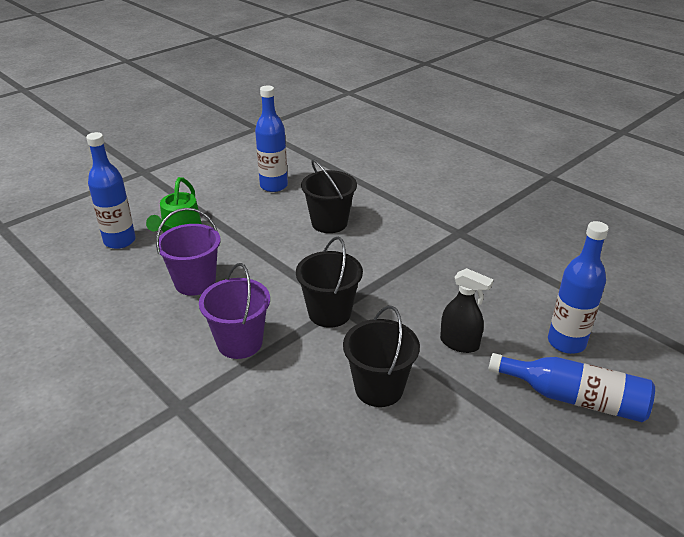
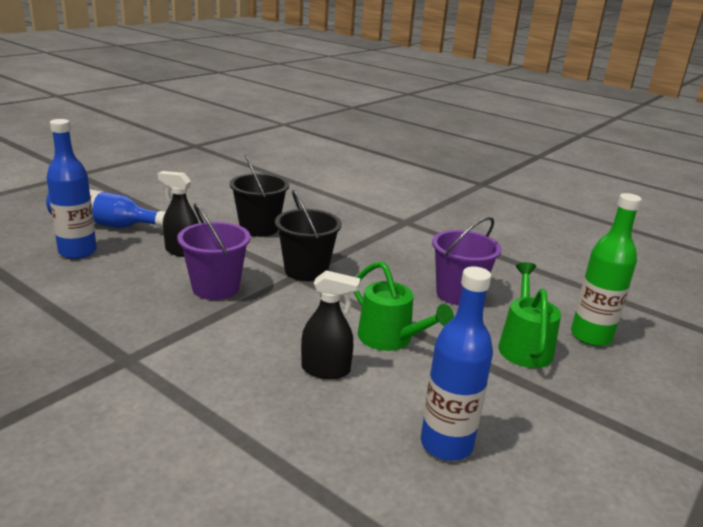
camera: 170 degrees right, 10 degrees down
blue bottle [86,132,136,249] -> green bottle [571,193,642,346]
purple bucket [199,263,270,359] -> purple bucket moved to [177,203,251,300]
black bucket [301,159,357,233] -> black spray bottle [301,270,360,379]
none -> green watering can [354,261,454,351]

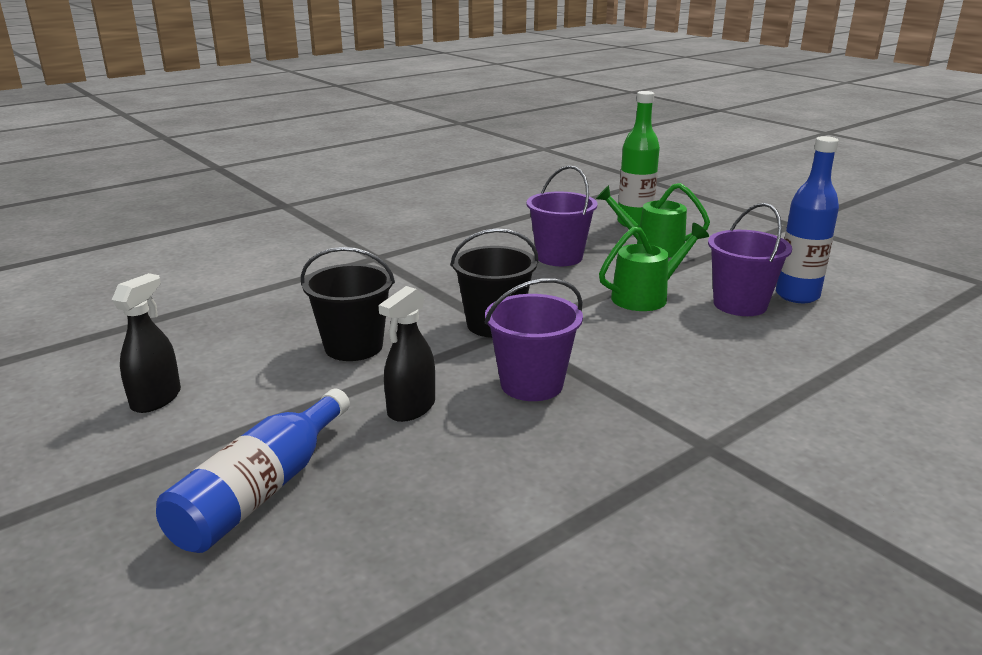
camera: 75 degrees left, 0 degrees up
blue bottle [47,119,97,259] -> none
black spray bottle [301,270,360,379] -> black spray bottle moved to [112,273,181,413]
none -> purple bucket [708,203,792,316]

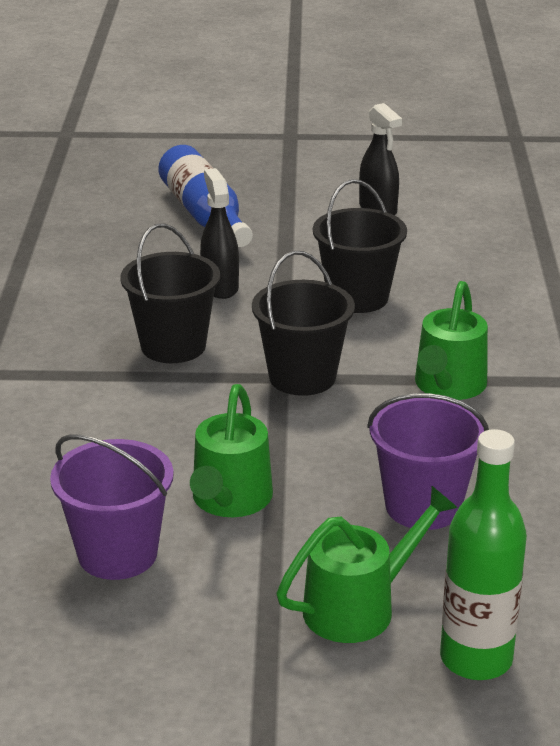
camera: 130 degrees right, 5 degrees up
purple bucket [485,278,583,401] -> black bucket [120,224,220,363]
blue bottle [776,136,839,303] -> none
none -> green watering can [415,281,488,400]

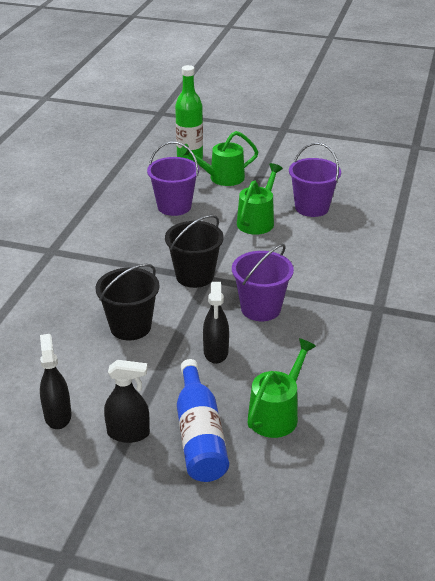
camera: 165 degrees left, 5 degrees up
black bucket [120,224,220,363] -> purple bucket [232,244,294,321]
green watering can [415,281,488,400] -> green watering can moved to [247,338,316,438]
none -> black spray bottle [104,360,150,443]

